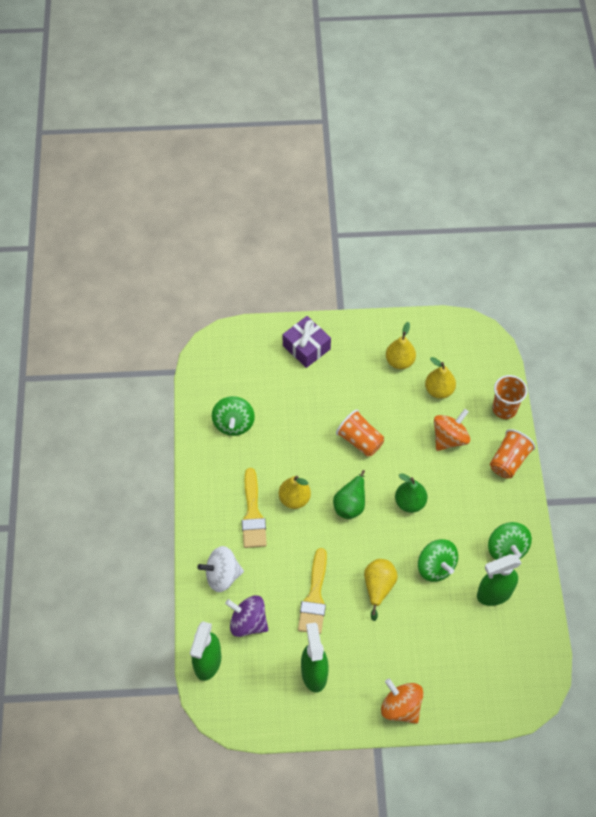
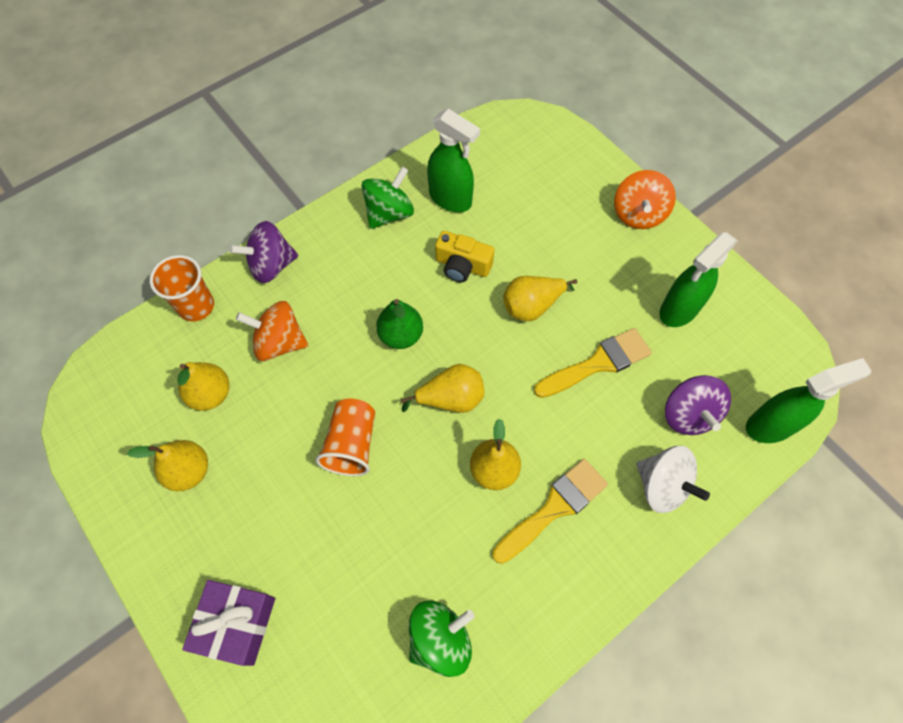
camera: 125 degrees left, 5 degrees up
green pear [333,470,365,519] -> yellow pear [401,364,484,413]
green spinning top [418,539,458,582] -> yellow camera [435,231,495,282]
orange cup [490,429,535,478] -> purple spinning top [229,221,299,283]

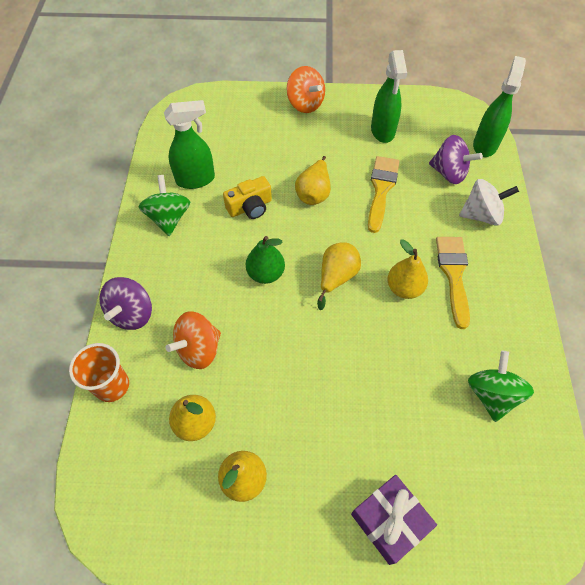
camera: 50 degrees left, 5 degrees down
orange cup [316,399,375,476] -> none

